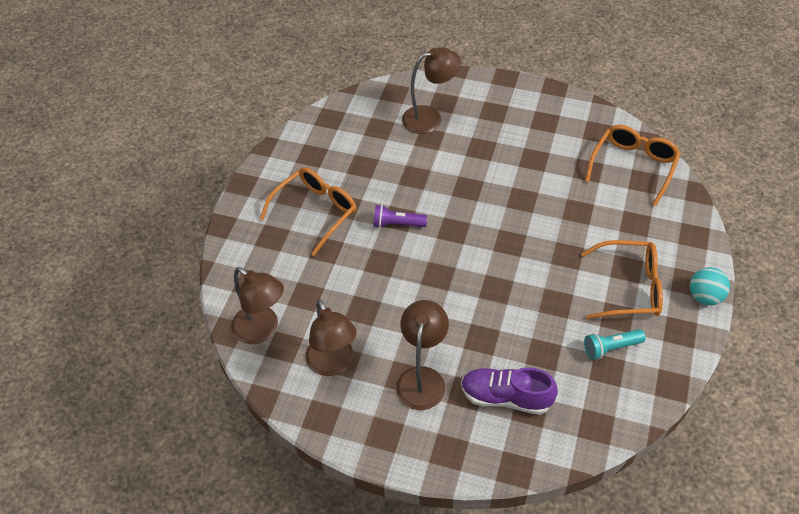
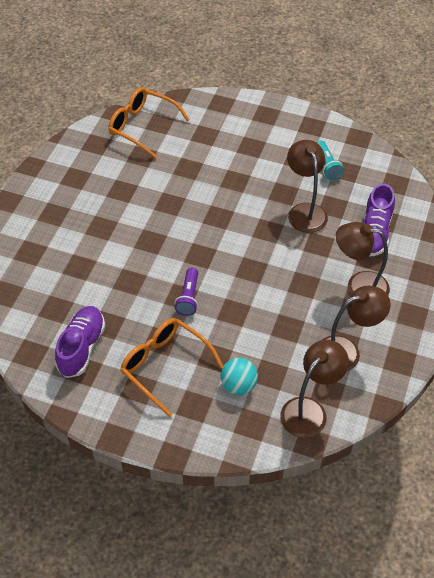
camera: 90 degrees left, 0 degrees up
brown lamp [402,47,461,134] -> brown lamp moved to [287,140,328,233]
orange glasses [581,240,663,320] -> none
turquoise ball [690,267,730,305] -> turquoise ball moved to [221,358,258,395]
none -> purple shoe [55,306,105,378]

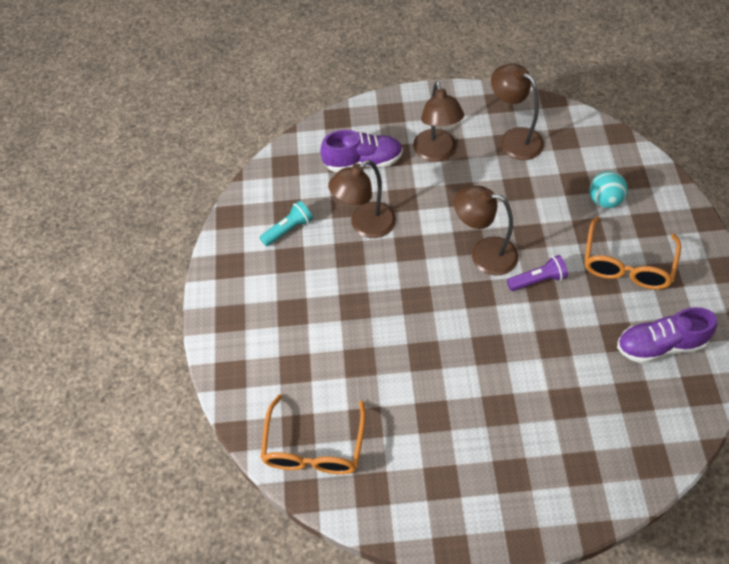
camera: 110 degrees left, 5 degrees up
brown lamp [280,340,349,438] -> brown lamp moved to [454,185,519,276]

